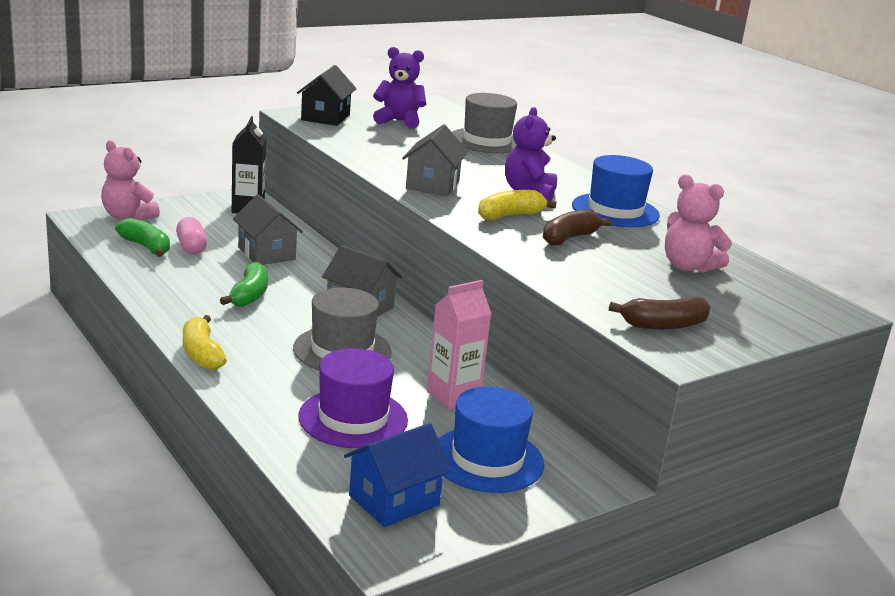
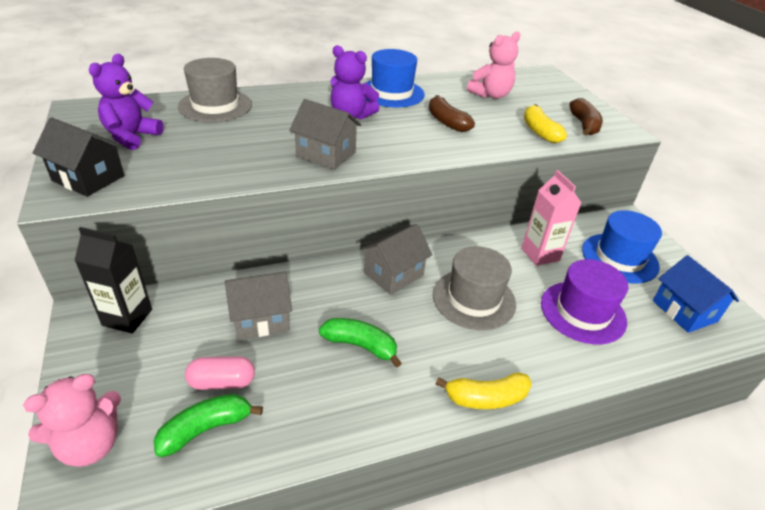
camera: 75 degrees left, 15 degrees up
yellow banana [478,190,557,220] -> yellow banana moved to [524,104,567,143]

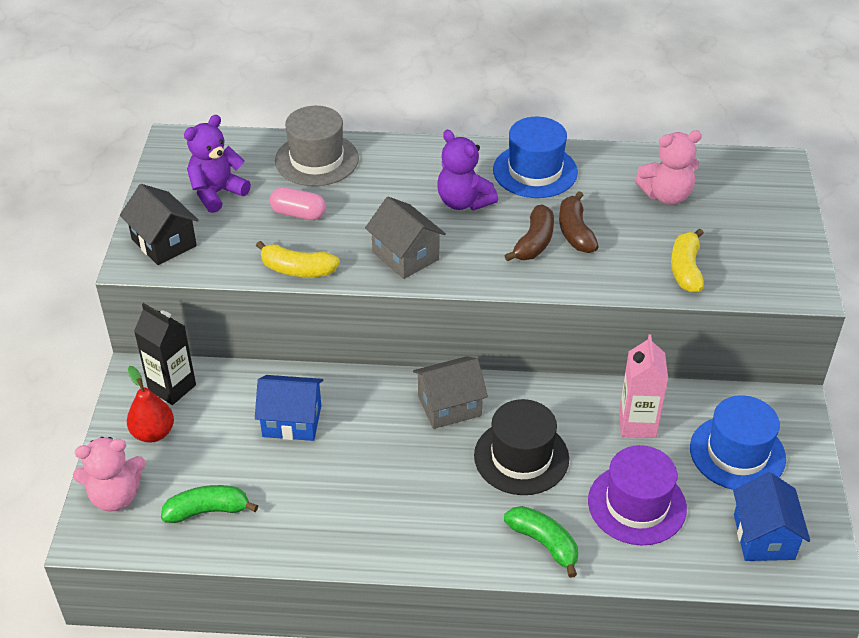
camera: 25 degrees right, 5 degrees up
pink capsule [185,356,255,390] -> pink capsule moved to [270,187,326,220]
grey house [225,272,292,340] -> blue house [255,375,323,441]
green banana [319,318,402,368] -> green banana moved to [504,506,578,578]
grey hat [433,246,516,330] -> black hat [474,399,569,495]
yellow banana [436,373,532,409] -> yellow banana moved to [256,241,340,277]
brown banana [569,98,603,135] -> brown banana moved to [504,204,554,261]
none -> red pear [127,366,174,443]

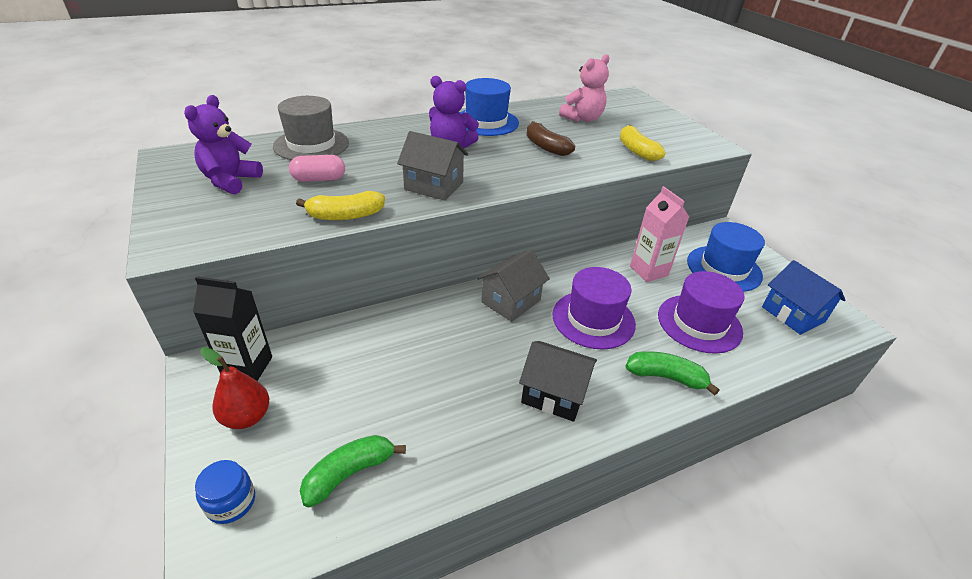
camera: 30 degrees left, 5 degrees down
pink teddy bear [73,437,146,512] -> blue jar [195,460,255,524]
black house [120,184,199,265] -> black house moved to [519,341,597,422]
blue house [255,375,323,441] -> none
black hat [474,399,569,495] -> purple hat [553,267,636,349]
brown banana [504,204,554,261] -> none

